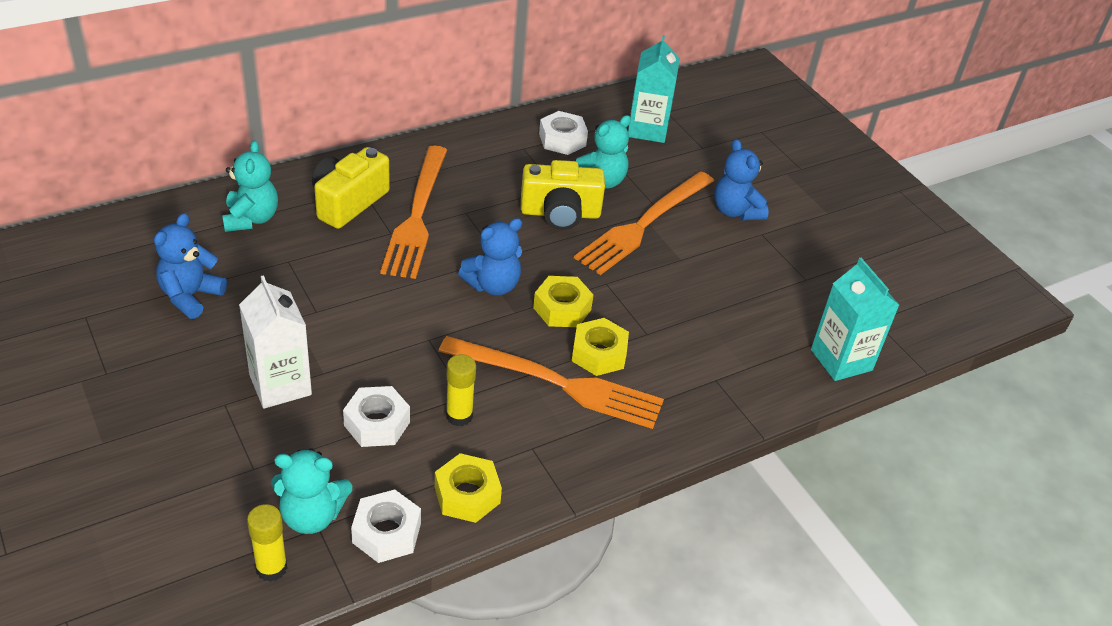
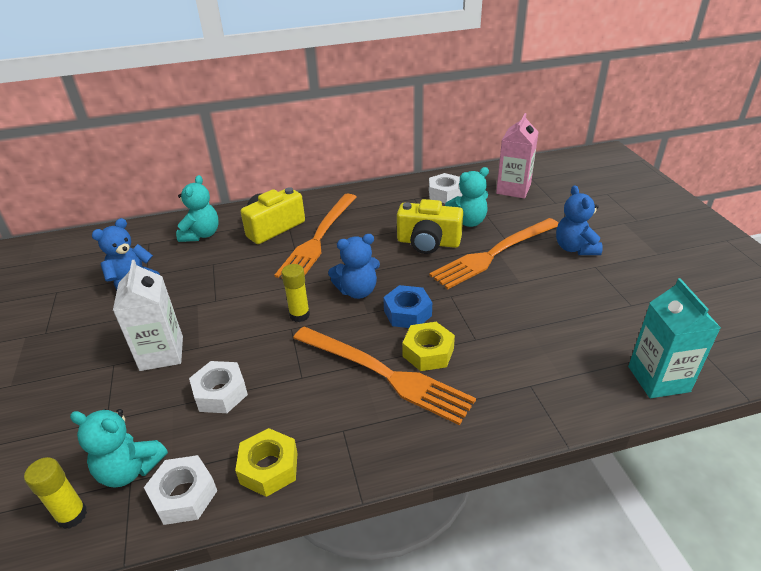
camera: 20 degrees right, 5 degrees down
yellow glue stick [446,354,476,426] -> yellow glue stick moved to [281,264,310,322]
yellow nut [533,276,593,327] -> blue nut [383,285,432,328]
turquoise carton [628,35,680,143] -> pink carton [496,113,538,199]

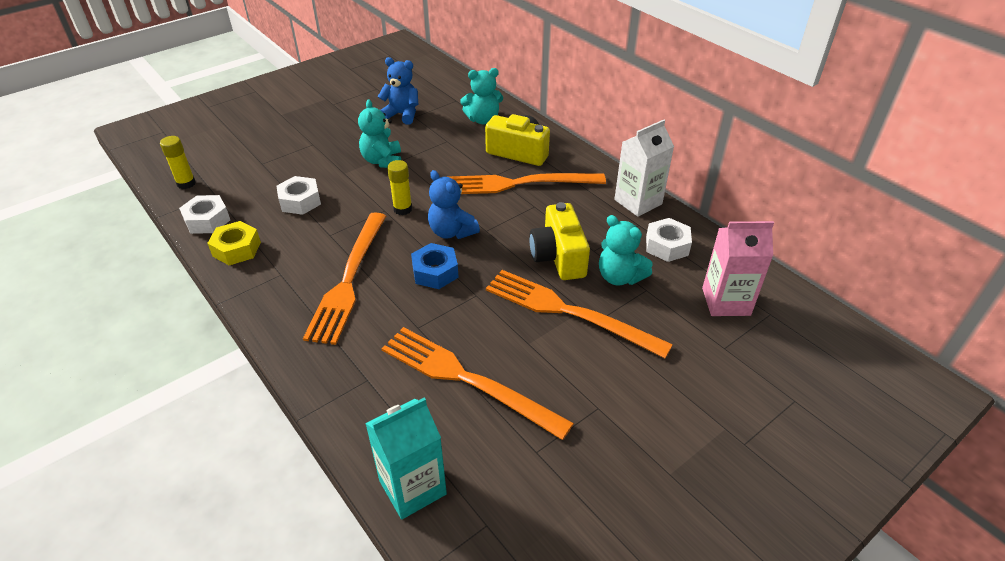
camera: 65 degrees right, 5 degrees up
turquoise teddy bear [70,409,168,488] -> turquoise teddy bear moved to [358,100,401,168]
white carton [113,260,183,371] -> white carton moved to [614,120,674,217]
yellow nut [402,322,455,371] -> none
blue teddy bear [556,185,603,255] -> none
none -> orange fork [382,327,574,440]

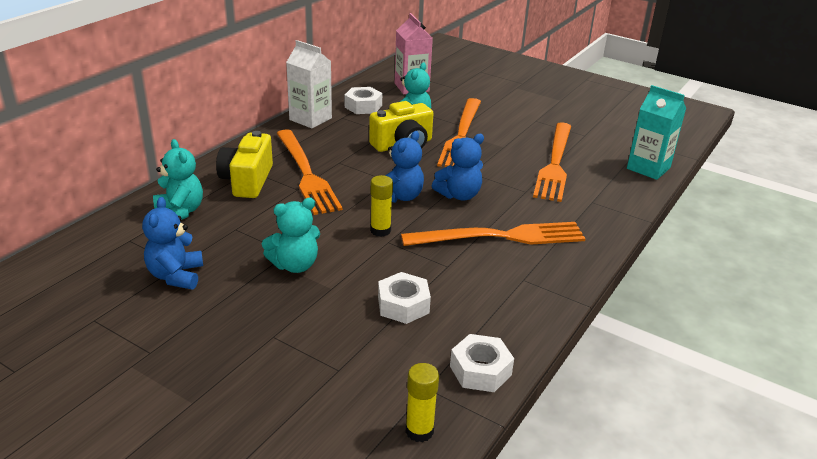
camera: 110 degrees left, 10 degrees down
yellow nut [207,221,261,265] -> none
blue nut [411,243,459,289] -> blue teddy bear [432,134,484,201]

